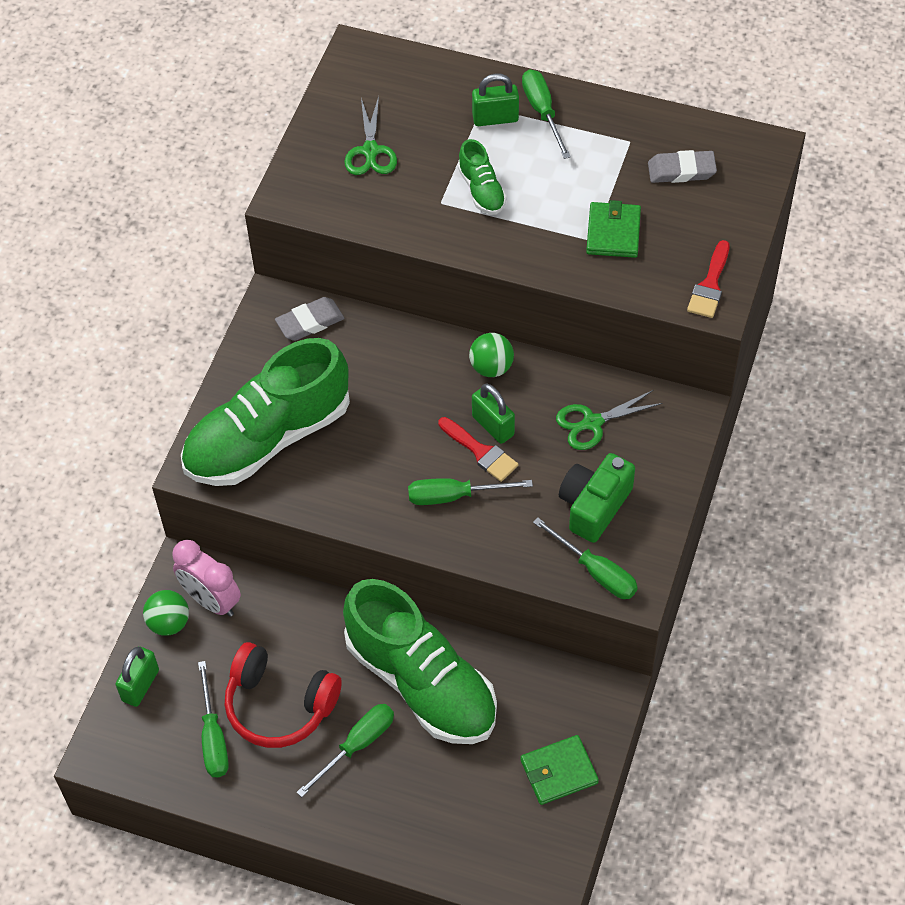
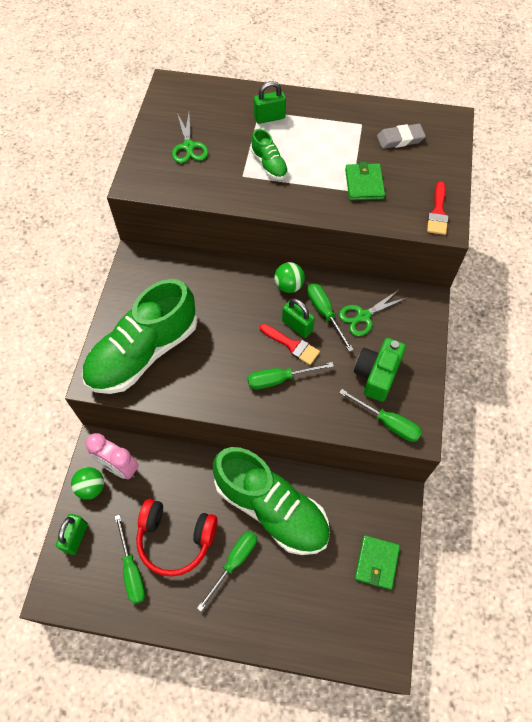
camera: 10 degrees left, 5 degrees up
grey eraser [275,297,344,341] -> none
green wallet [521,735,599,805] -> green wallet turned 45 degrees counterclockwise [355,535,400,590]
green screwdriver [522,69,571,159] -> green screwdriver moved to [307,283,354,352]

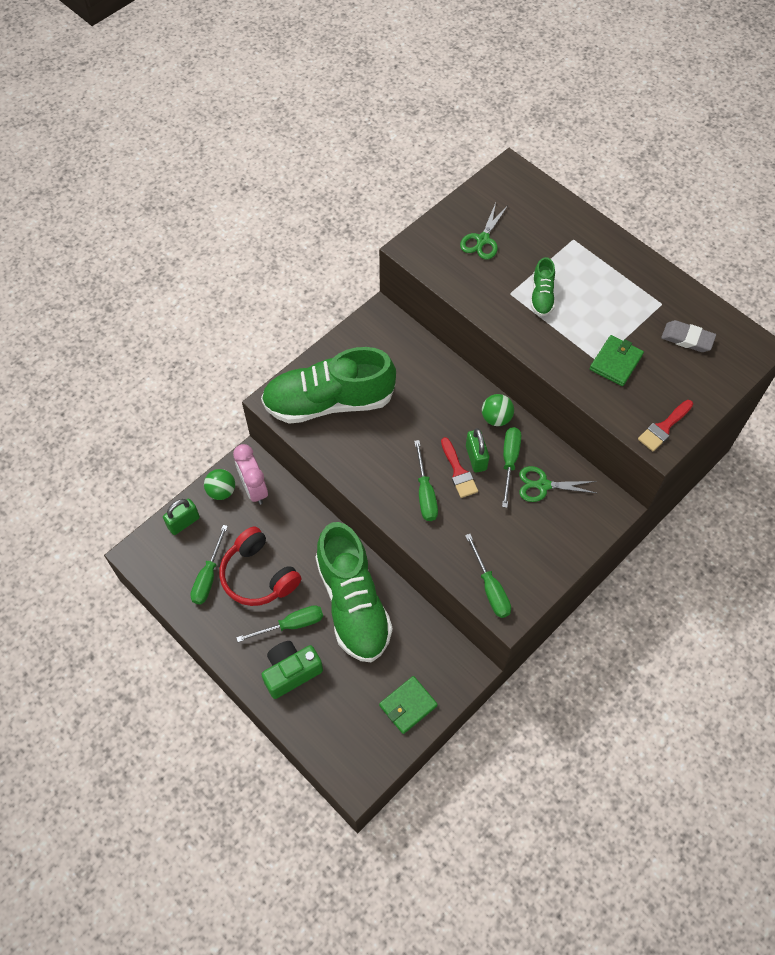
camera: 35 degrees right, 0 degrees up
green screwdriver [247,362,334,389] -> green screwdriver turned 120 degrees counterclockwise [414,440,438,521]
green padlock [254,81,286,124] -> none
green camera [354,338,406,402] -> green camera moved to [261,641,323,699]

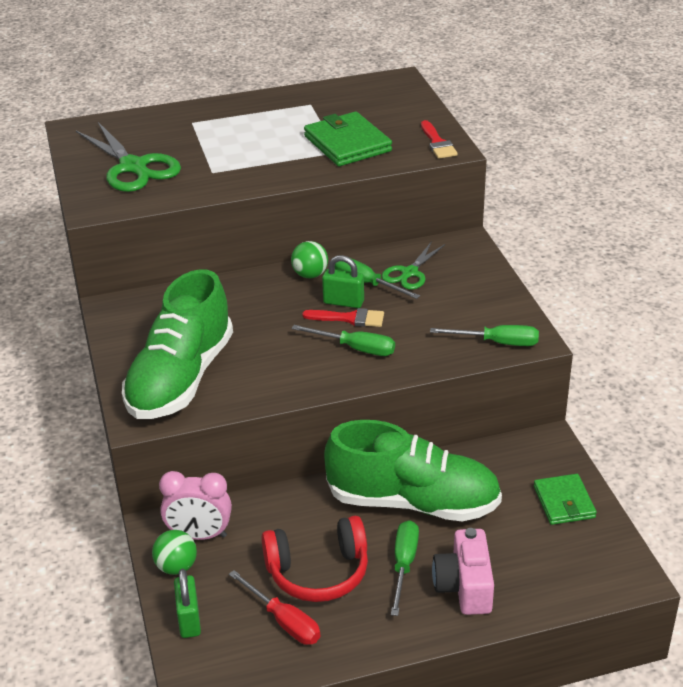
camera: 60 degrees left, 25 degrees down
green screwdriver [190,525,228,604] -> red screwdriver [229,570,320,645]
green camera [261,641,323,699] -> pink camera [432,528,494,615]
green scissors [460,203,508,259] -> green scissors [76,122,181,192], size x1.71
green shoe [531,257,555,317] -> none
green wallet [590,335,644,386] -> green wallet [304,112,392,166], size x1.54
grey eraser [661,320,716,352] -> none

